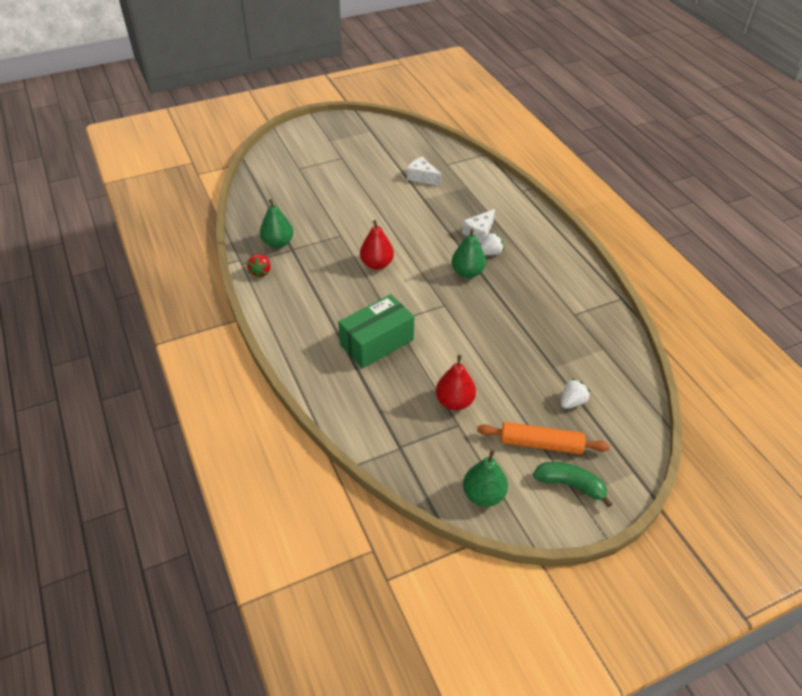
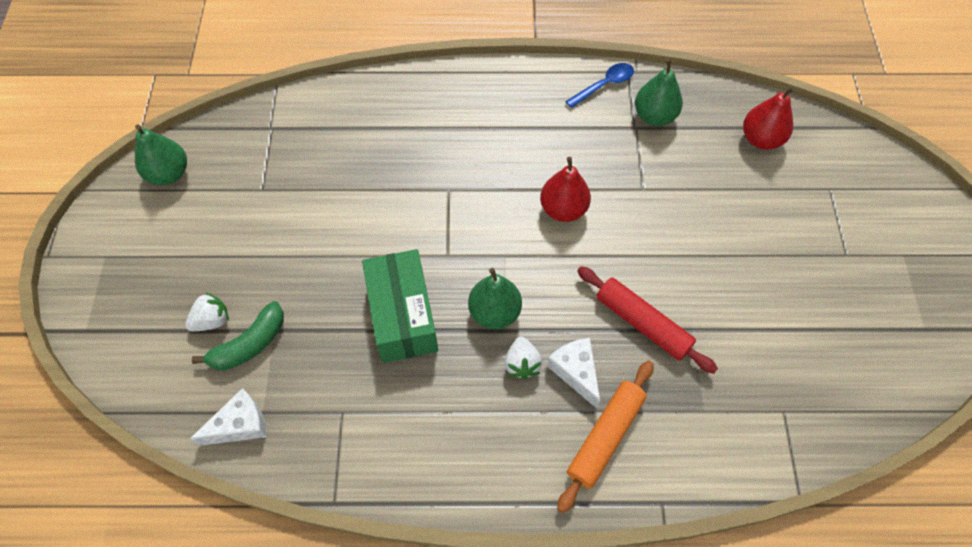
camera: 115 degrees right, 15 degrees up
red strawberry [247,254,271,278] -> blue spoon [565,63,634,108]
green box [338,294,414,368] -> green box moved to [362,249,438,363]
white cheese [407,157,442,186] -> white cheese moved to [190,388,267,446]
red pear [436,355,476,410] -> red pear moved to [743,87,795,150]
orange rolling pin [477,422,610,454] -> orange rolling pin moved to [557,361,654,513]
green banana [533,462,612,507] -> green banana moved to [192,301,284,371]
white strawberry [561,378,590,409] -> white strawberry turned 105 degrees counterclockwise [185,292,229,332]
none -> red rolling pin [577,266,718,374]

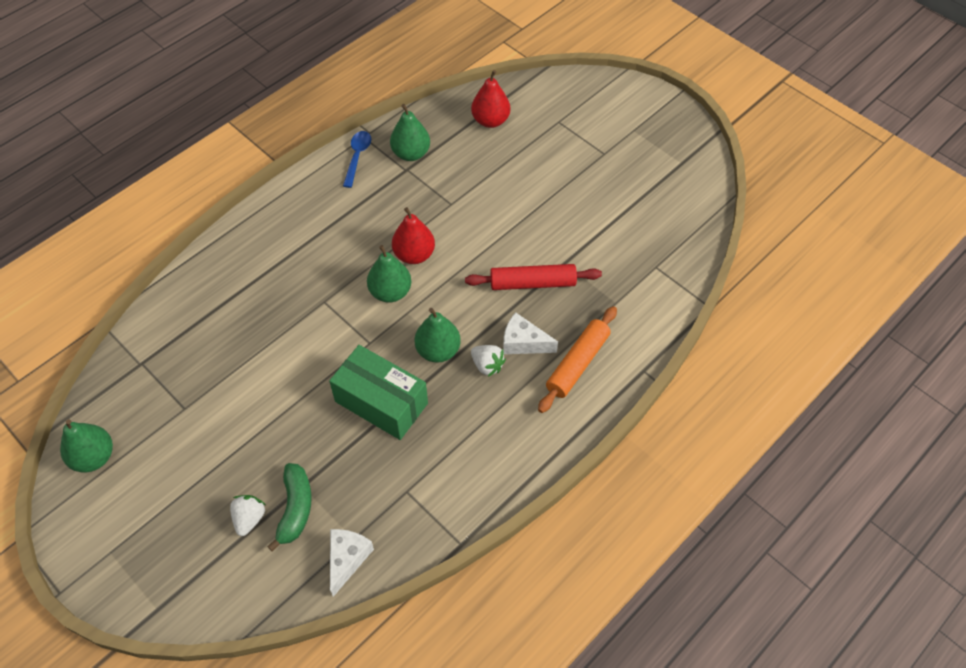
camera: 45 degrees left, 5 degrees down
orange rolling pin [557,361,654,513] -> orange rolling pin turned 45 degrees clockwise [538,306,617,413]
none -> green pear [367,245,411,303]

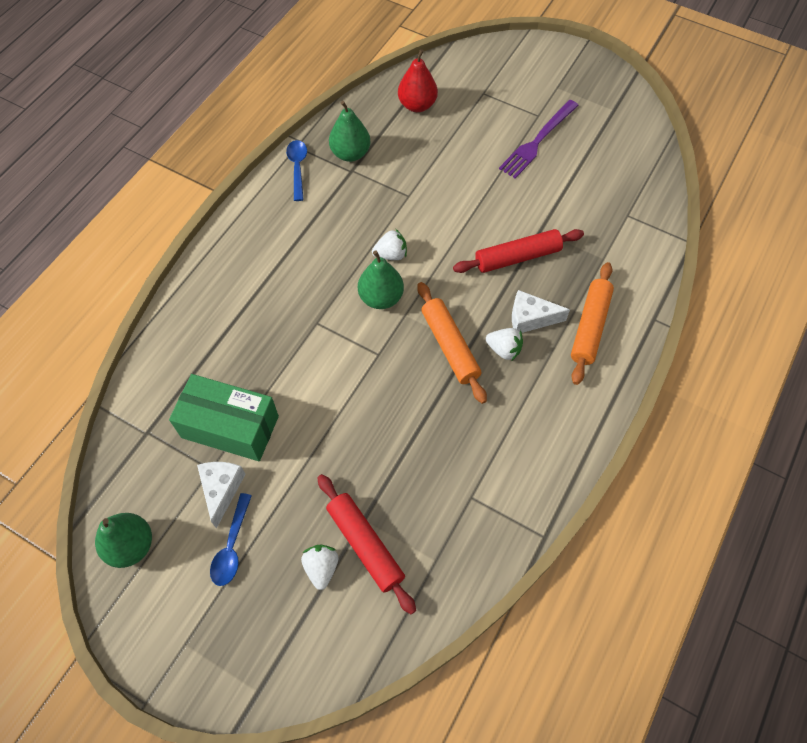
camera: 15 degrees left, 5 degrees up
green banana [267,463,312,552] -> red rolling pin [317,474,416,614]
green box [329,345,428,440] -> green box moved to [169,374,279,461]
white cheese [330,529,374,597] -> white cheese moved to [197,462,245,529]
red pear [392,207,435,264] -> white strawberry [372,229,407,260]
green pear [415,308,461,363] -> orange rolling pin [417,282,487,404]
none -> blue spoon [210,493,252,586]
none -> purple fork [499,100,579,179]

